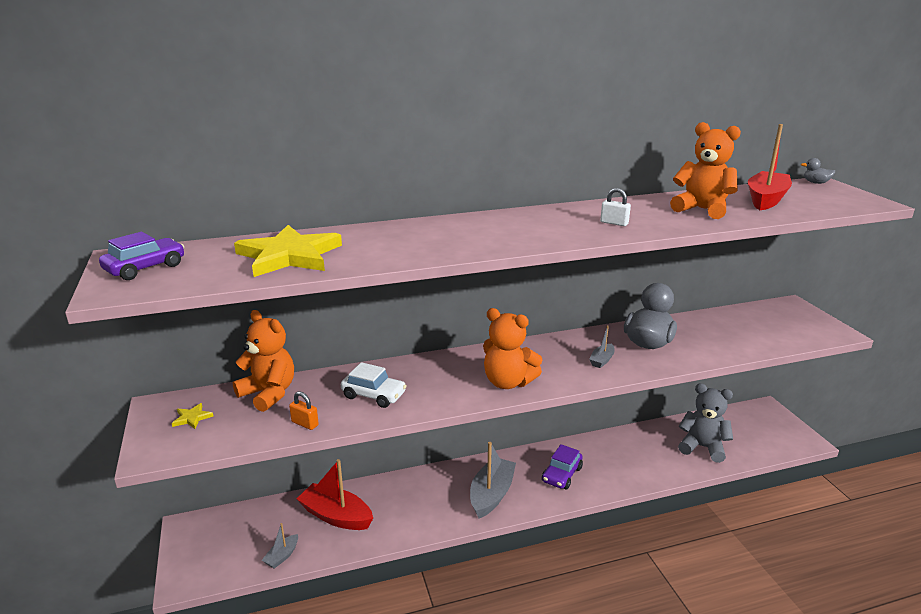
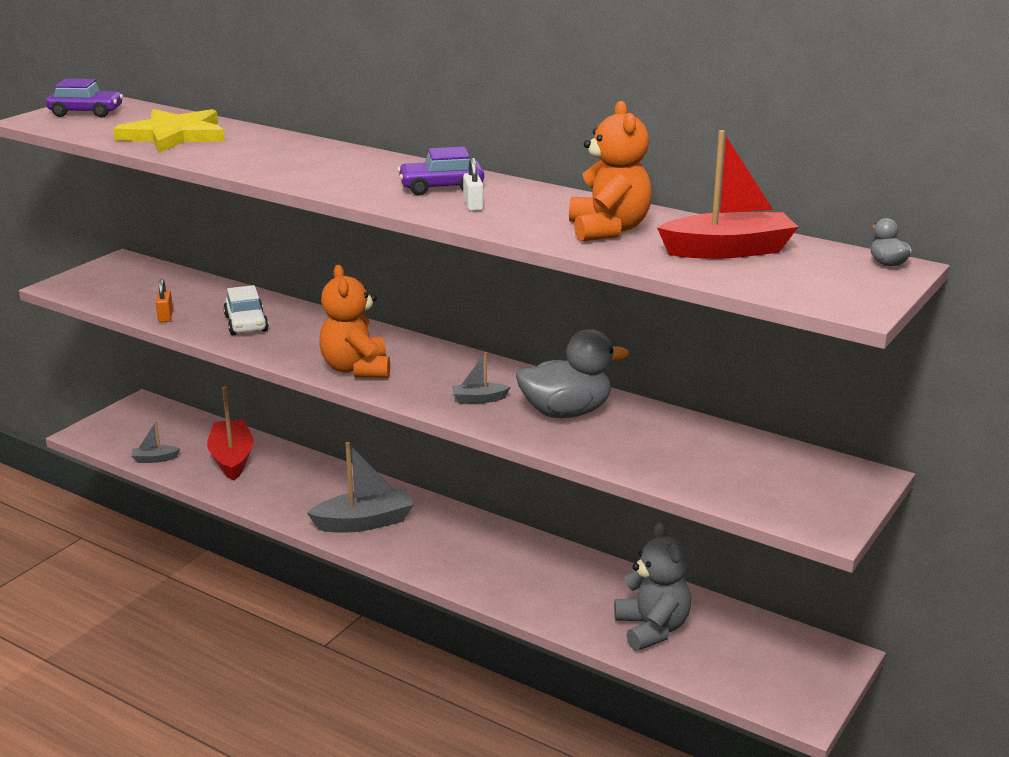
camera: 50 degrees right, 0 degrees up
yellow star [172,403,213,429] -> none
orange teddy bear [233,310,294,412] -> none
purple car [542,444,583,489] -> purple car moved to [398,147,484,196]

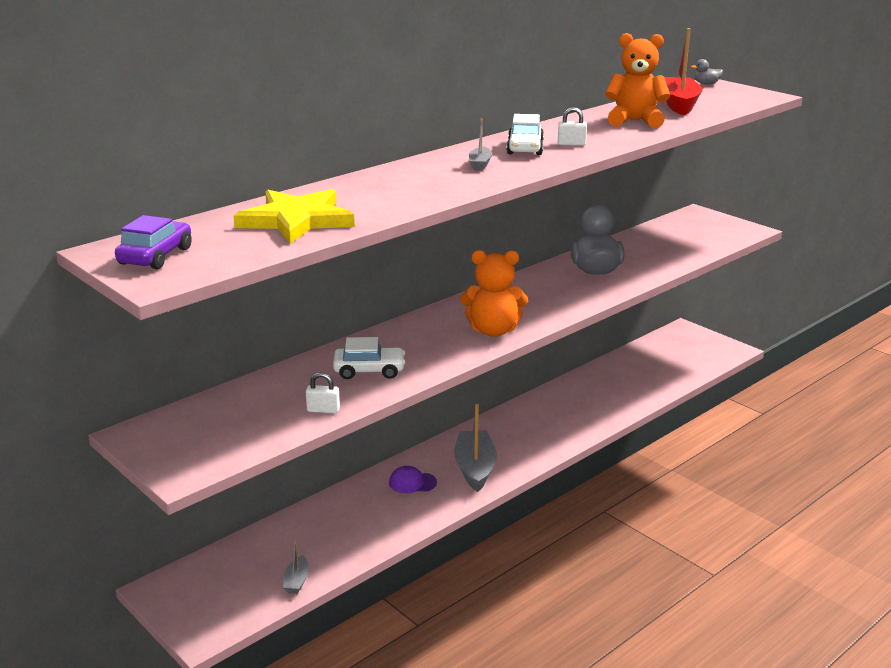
camera: 75 degrees left, 0 degrees up
orange padlock [156,279,173,322] -> white padlock [306,372,340,413]
red boat [207,386,253,481] -> none
purple car [398,147,484,196] -> white car [506,114,544,155]
grey boat [452,352,510,403] -> grey boat moved to [469,119,492,171]
grey teddy bear [614,523,691,651] -> none
none -> purple cap [389,466,437,493]

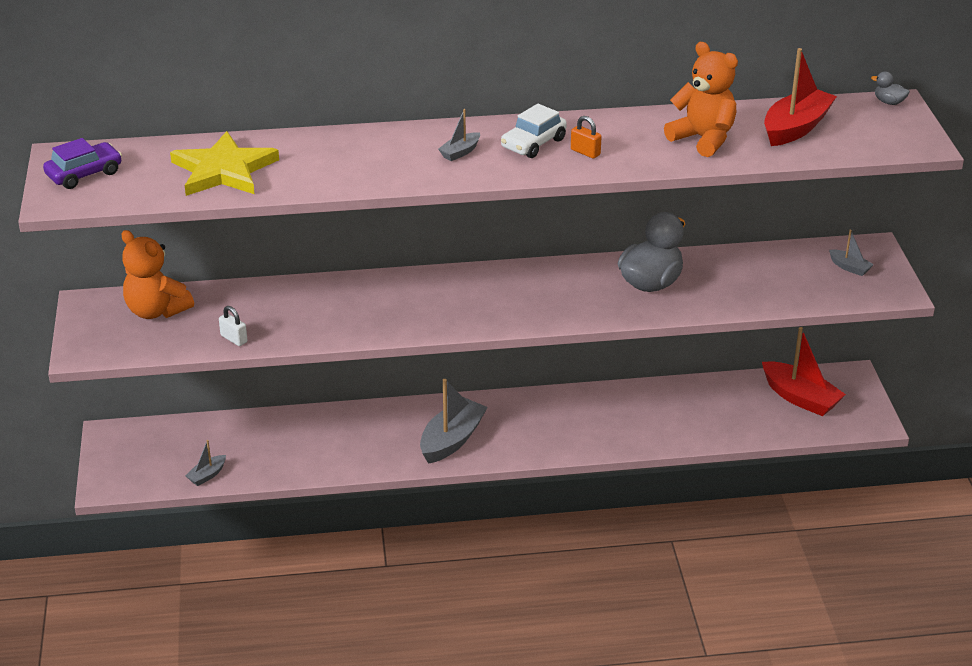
camera: 35 degrees right, 10 degrees up
white car [333,337,405,379] -> none
purple cap [389,466,437,493] -> none
orange teddy bear [460,250,528,337] -> orange teddy bear moved to [121,230,194,319]
white padlock [558,107,587,146] -> orange padlock [571,116,602,159]
none -> red boat [762,327,846,416]
none -> grey boat [829,230,874,276]

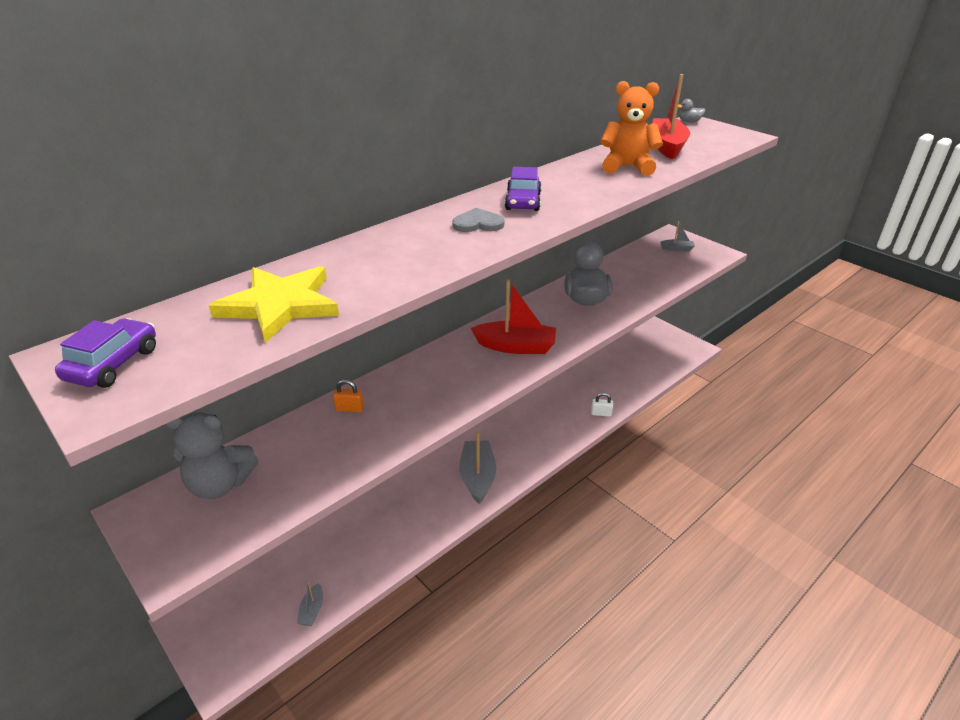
camera: 35 degrees left, 0 degrees up
orange teddy bear [121,230,194,319] -> grey teddy bear [165,412,258,499]
white padlock [219,306,247,346] -> white padlock moved to [591,393,613,417]
grey boat [438,109,480,161] -> grey heart [452,208,505,232]
white car [501,104,567,158] -> purple car [505,167,541,211]
orange padlock [571,116,602,159] -> orange padlock moved to [333,379,364,412]
red boat [762,327,846,416] -> red boat moved to [471,279,556,354]

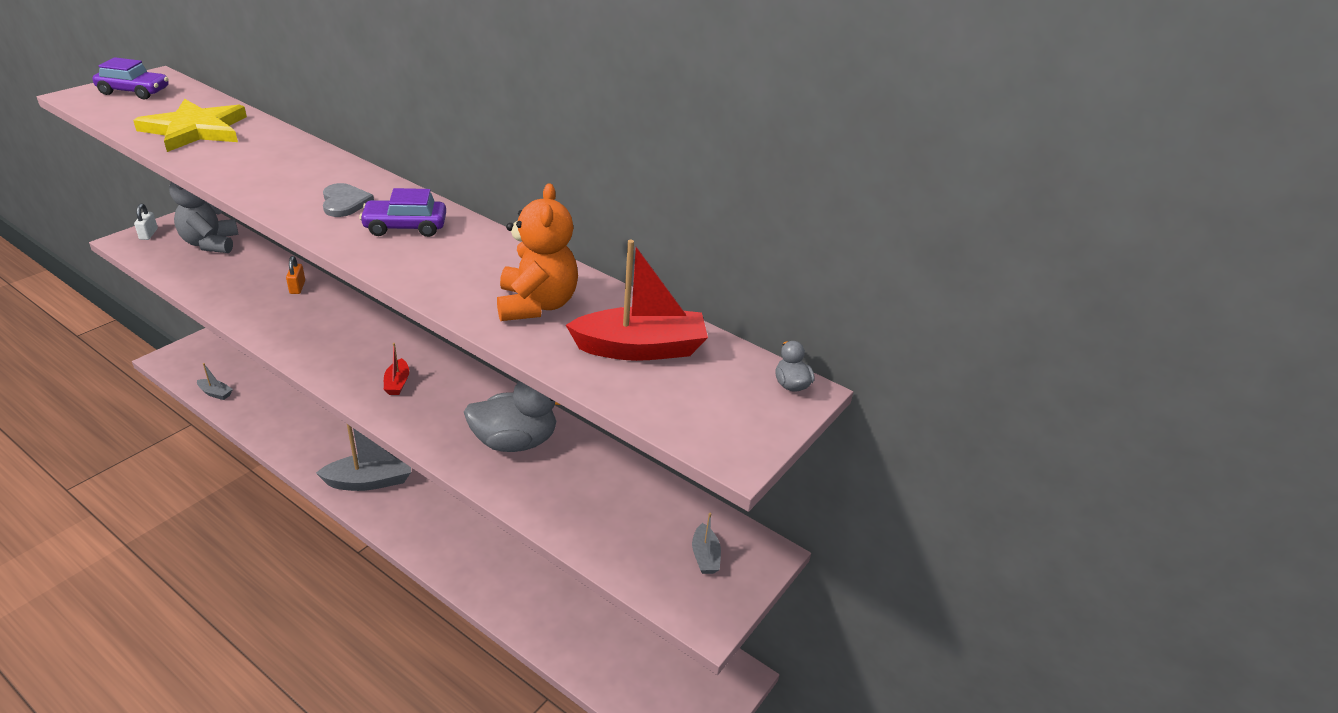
camera: 75 degrees right, 0 degrees up
grey boat [297,580,323,626] -> grey boat turned 150 degrees counterclockwise [197,363,233,400]
red boat [471,279,556,354] -> red boat [384,343,409,395], size x0.49
white padlock [591,393,613,417] -> white padlock moved to [134,204,158,240]

